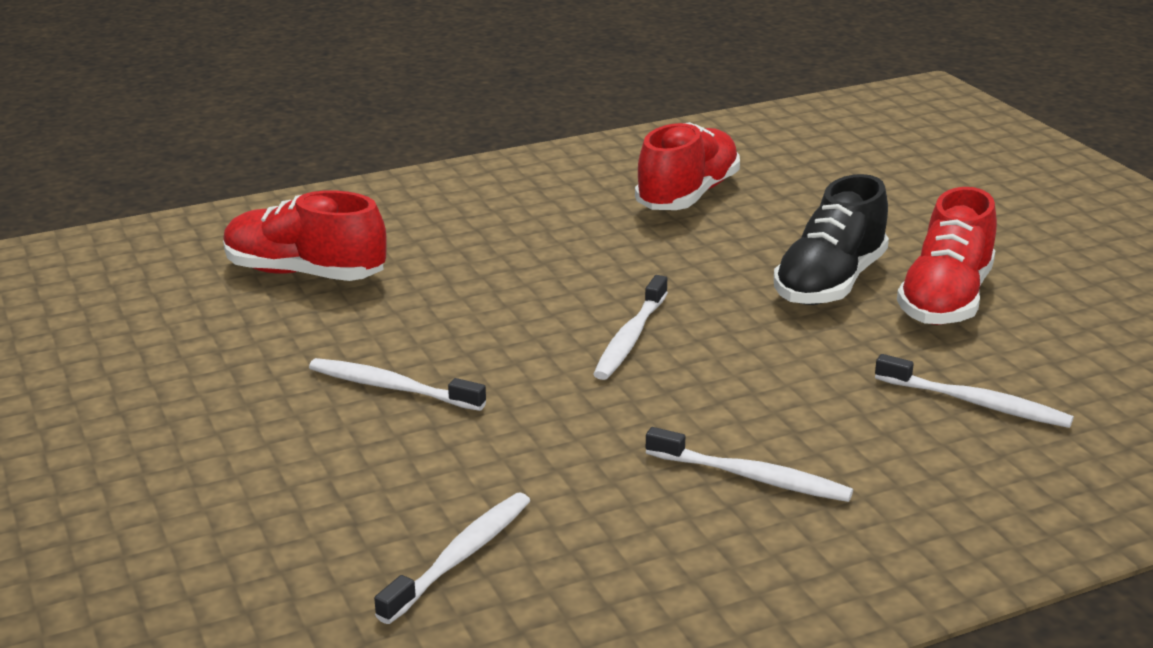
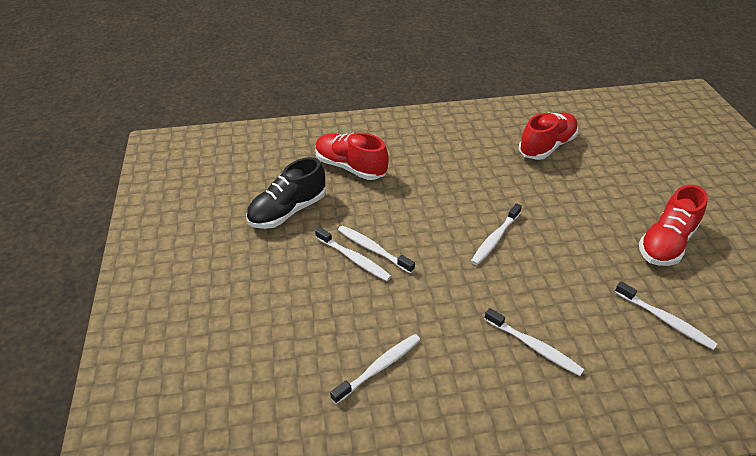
camera: 15 degrees right, 15 degrees up
black shoe [774,174,889,305] -> black shoe moved to [246,157,326,229]
none -> white toothbrush [315,227,392,281]

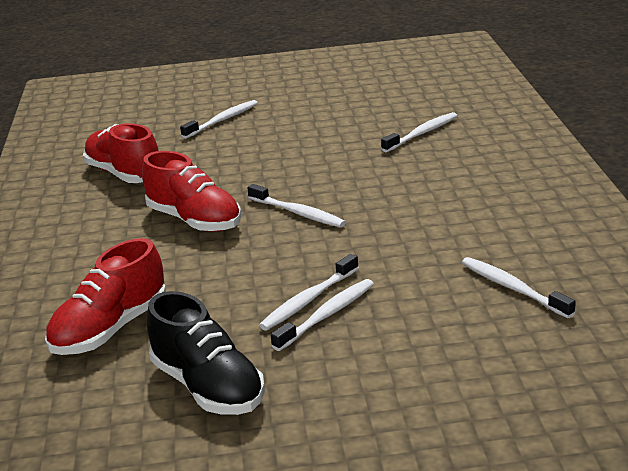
camera: 85 degrees left, 15 degrees down
white toothbrush [484,308,584,376] -> white toothbrush moved to [180,100,258,139]
red shoe [639,185,708,266] -> red shoe moved to [142,151,241,232]

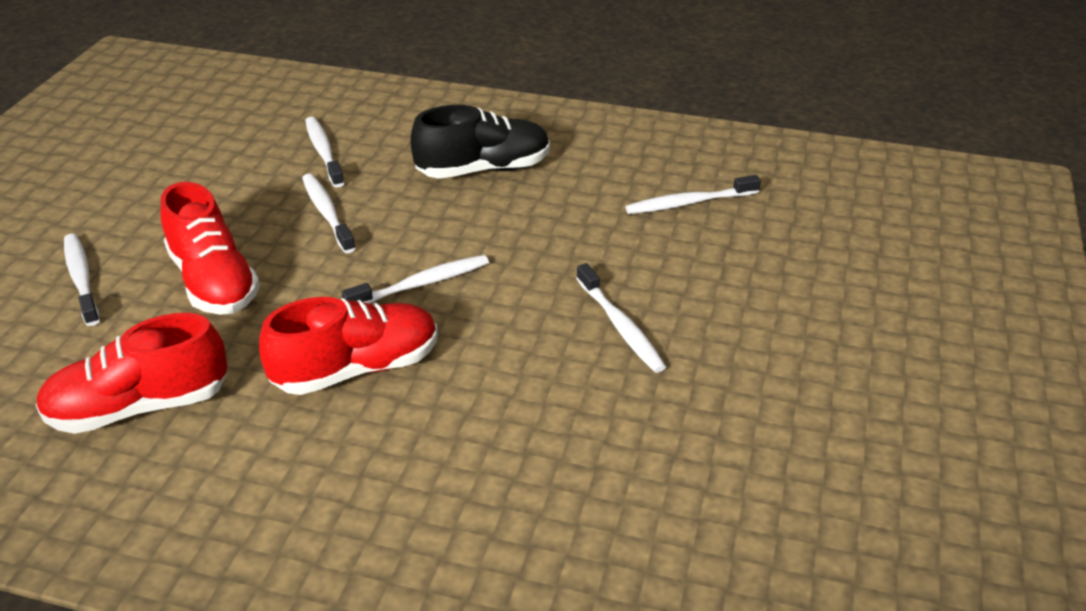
camera: 70 degrees left, 10 degrees up
red shoe [45,238,166,355] -> red shoe moved to [161,182,260,315]
black shoe [147,291,265,415] -> black shoe moved to [411,105,550,179]
white toothbrush [271,279,374,351] -> white toothbrush moved to [302,174,356,253]

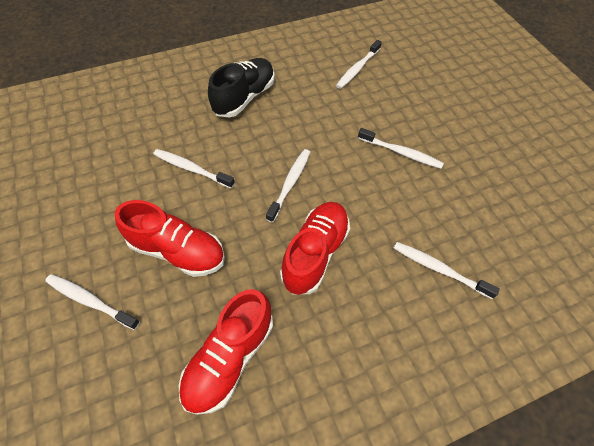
camera: 40 degrees left, 20 degrees up
white toothbrush [305,117,344,188] -> white toothbrush moved to [394,242,500,299]

